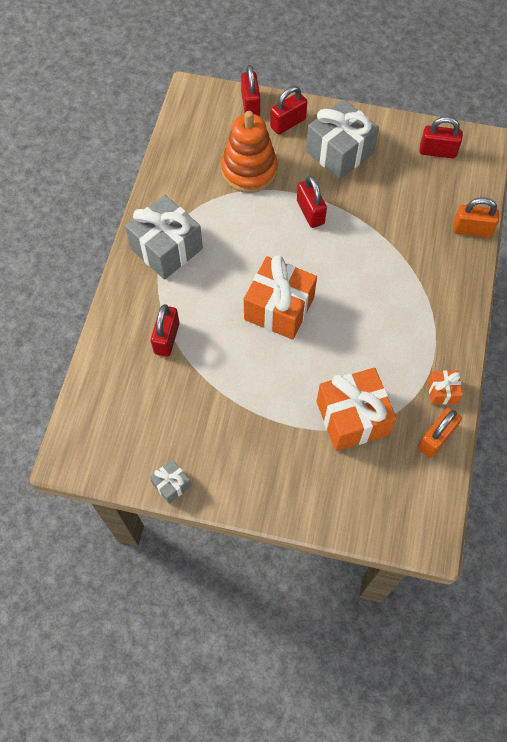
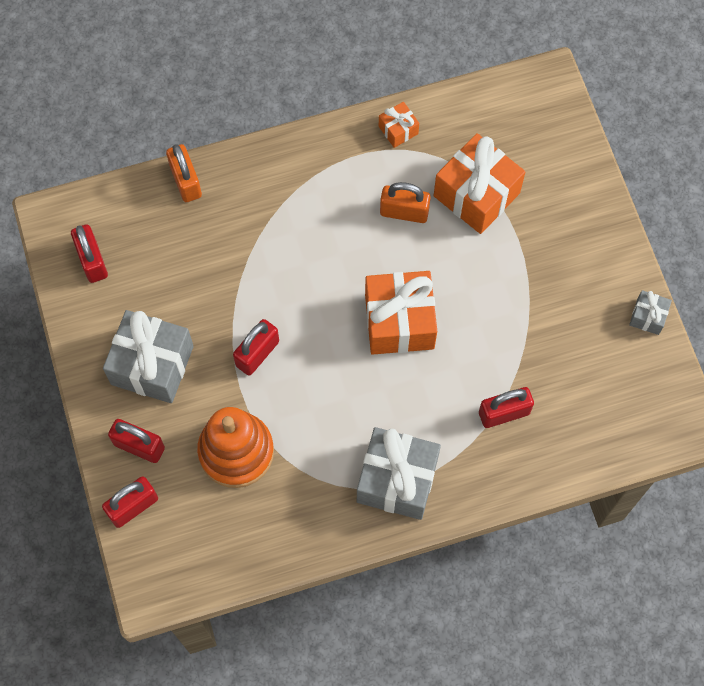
camera: 120 degrees left, 5 degrees up
orange padlock [418,408,462,458] -> orange padlock moved to [380,182,431,223]

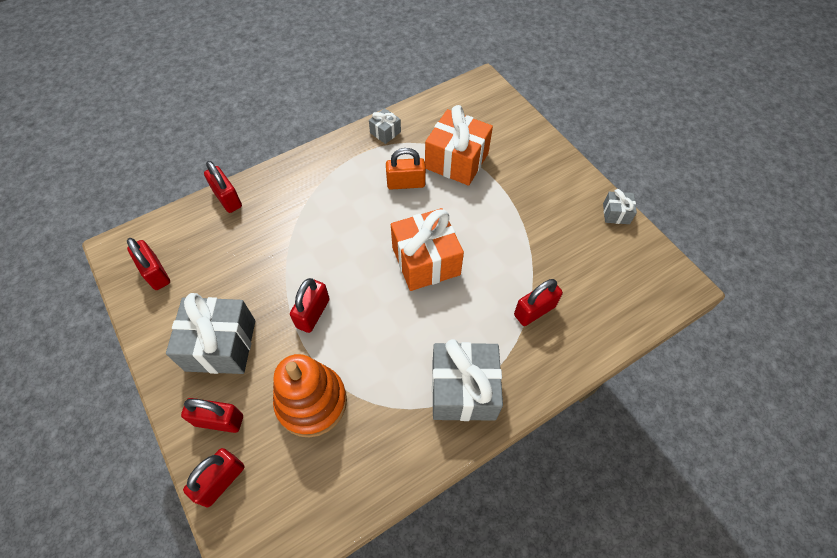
camera: 15 degrees left, 10 degrees down
orange padlock [166,144,202,202] -> red padlock [204,161,242,213]
orange gift [379,102,419,148] -> grey gift [369,108,401,144]

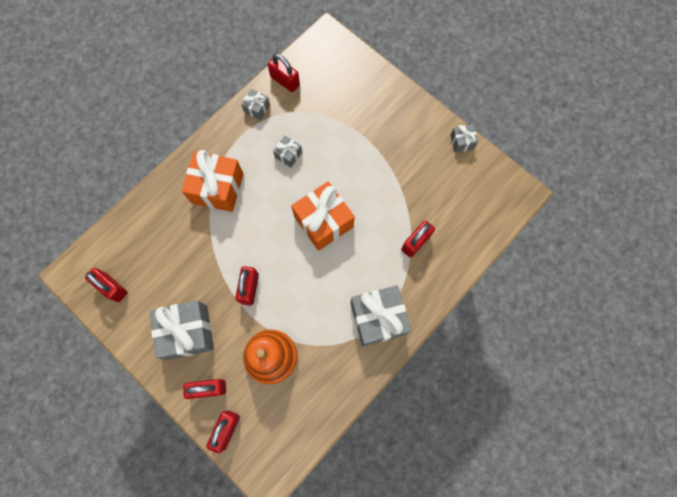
camera: 15 degrees left, 15 degrees up
red padlock [204,161,242,213] -> red padlock moved to [268,54,300,92]
orange padlock [386,148,426,190] -> grey gift [273,136,302,167]
orange gift [425,105,493,186] -> orange gift moved to [182,150,243,212]

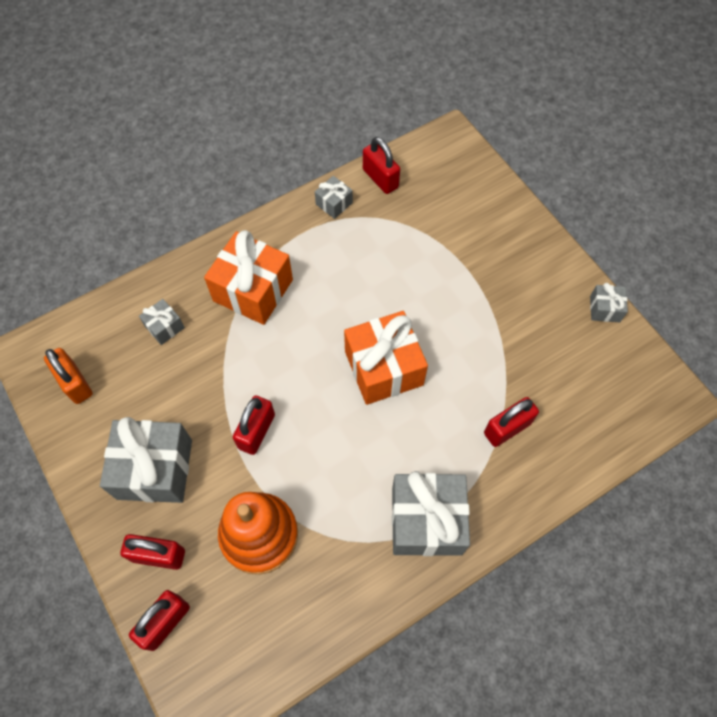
camera: 15 degrees right, 10 degrees down
red padlock [85,268,128,302] -> orange padlock [44,348,93,404]
grey gift [273,136,302,167] -> grey gift moved to [139,299,185,345]

